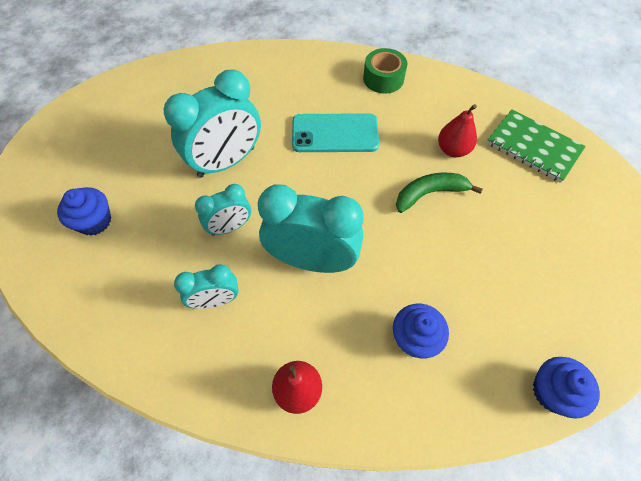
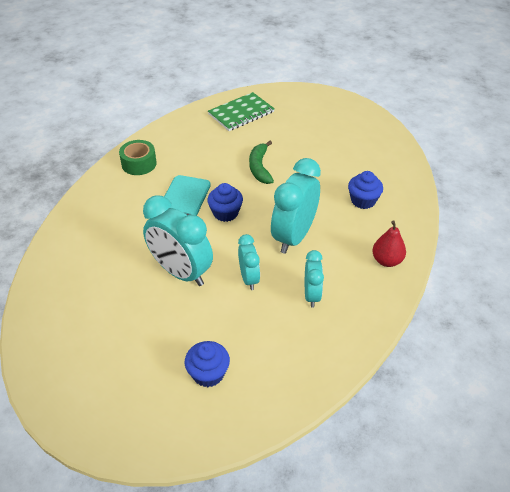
camera: 75 degrees left, 15 degrees down
turquoise clock [164,69,261,178] -> turquoise clock turned 150 degrees clockwise [143,195,213,286]
red pear [438,104,477,157] -> none
blue cupcake [533,357,600,419] -> blue cupcake moved to [207,183,243,222]

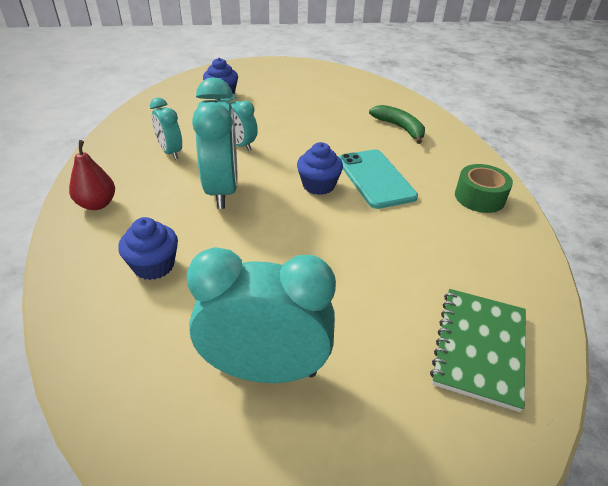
camera: 145 degrees right, 5 degrees down
turquoise clock [143,195,213,286] -> turquoise clock moved to [186,247,336,383]
green banana [249,141,274,184] -> green banana moved to [369,105,425,144]

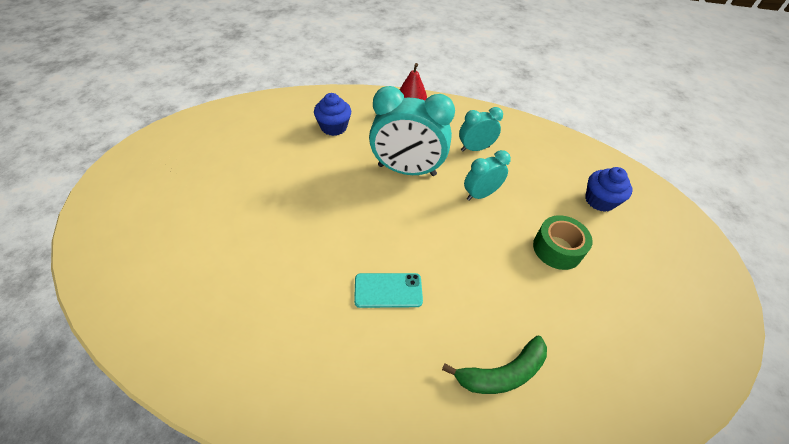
camera: 105 degrees right, 10 degrees up
turquoise clock [186,247,336,383] -> none
blue cupcake [297,142,343,195] -> none
turquoise phone [339,149,418,209] -> turquoise phone [354,273,423,308], size x0.65
green notebook [430,289,526,412] -> none
green tape [455,164,513,213] -> green tape moved to [533,215,593,270]

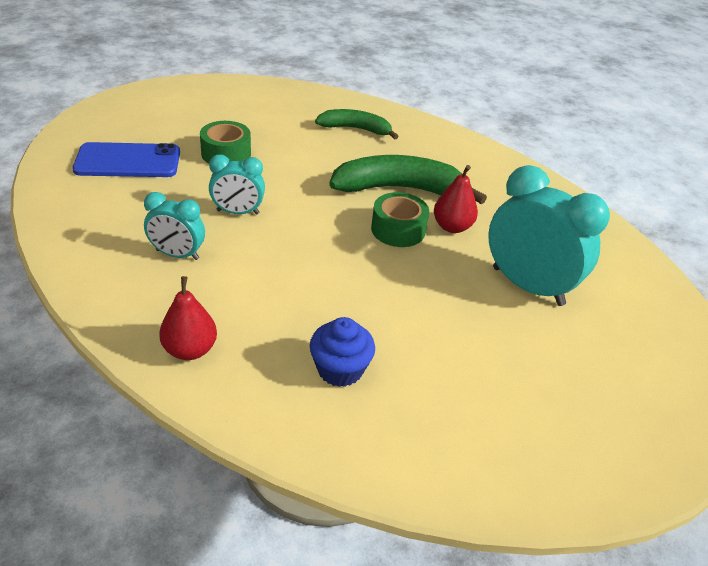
camera: 150 degrees left, 10 degrees down
turquoise phone [354,273,423,308] -> green banana [329,155,487,204]
turquoise clock [369,86,455,176] -> turquoise clock moved to [488,165,610,306]
blue cupcake [585,167,632,212] -> blue phone [72,142,180,177]
none -> green tape [371,192,429,247]
none -> red pear [434,165,478,233]

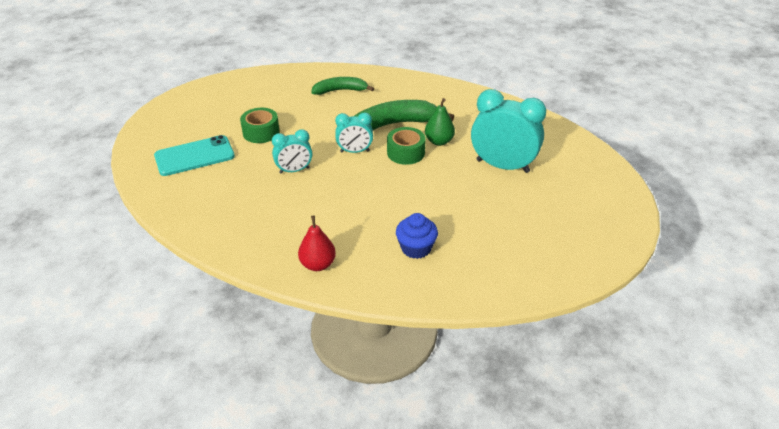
camera: 15 degrees left, 0 degrees up
blue phone [72,142,180,177] -> turquoise phone [154,135,235,176]
turquoise clock [144,192,205,260] -> turquoise clock moved to [335,112,373,153]
red pear [434,165,478,233] -> green pear [425,98,455,146]

